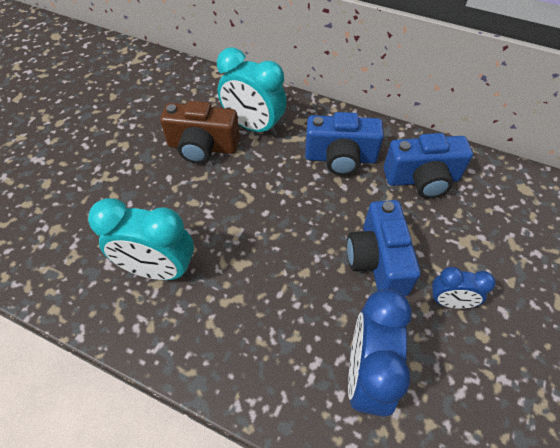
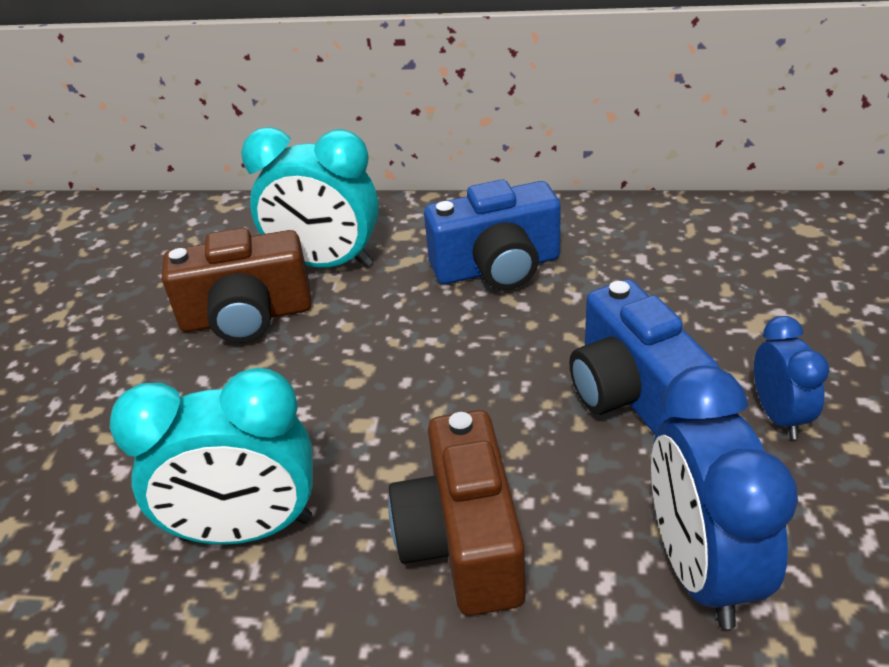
camera: 15 degrees left, 15 degrees down
blue camera [383,133,473,198] -> none
blue clock [430,267,495,309] -> blue clock turned 90 degrees counterclockwise [754,316,829,439]
none -> brown camera [388,410,525,616]

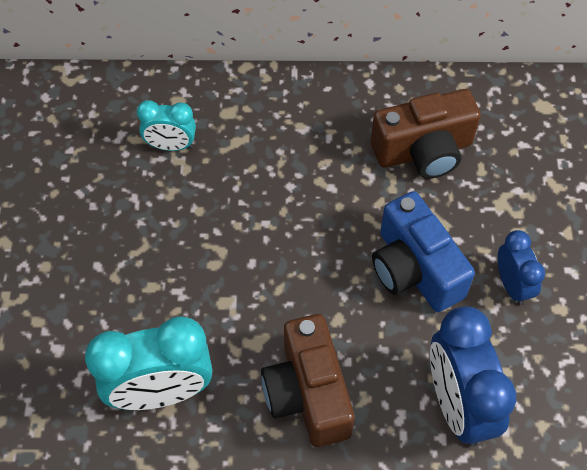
camera: 10 degrees left, 20 degrees up
brown camera [162,228,312,343] -> brown camera moved to [371,89,481,179]
turquoise clock [241,127,379,267] -> turquoise clock [137,100,196,151], size x0.56
blue camera [424,180,561,290] -> none

